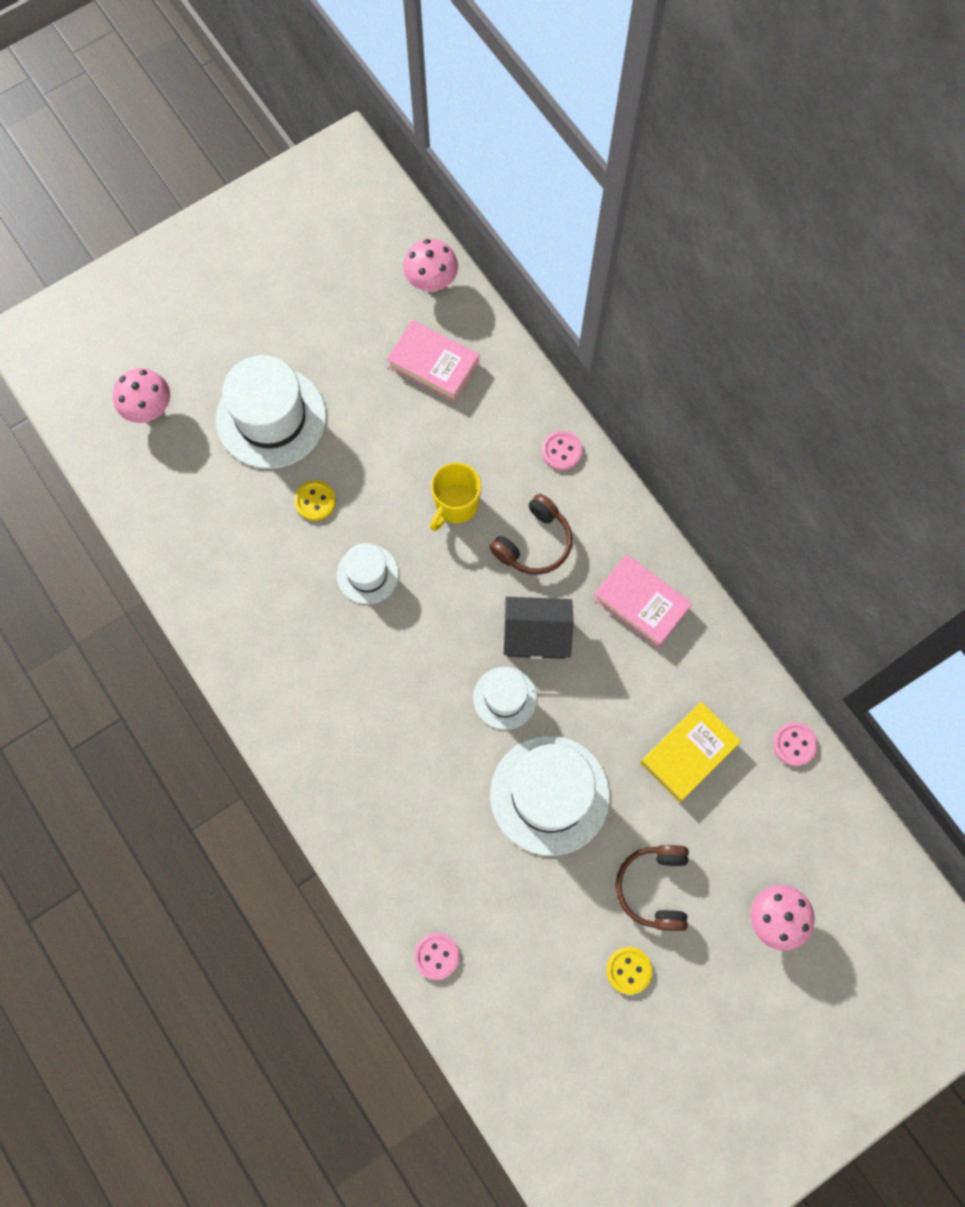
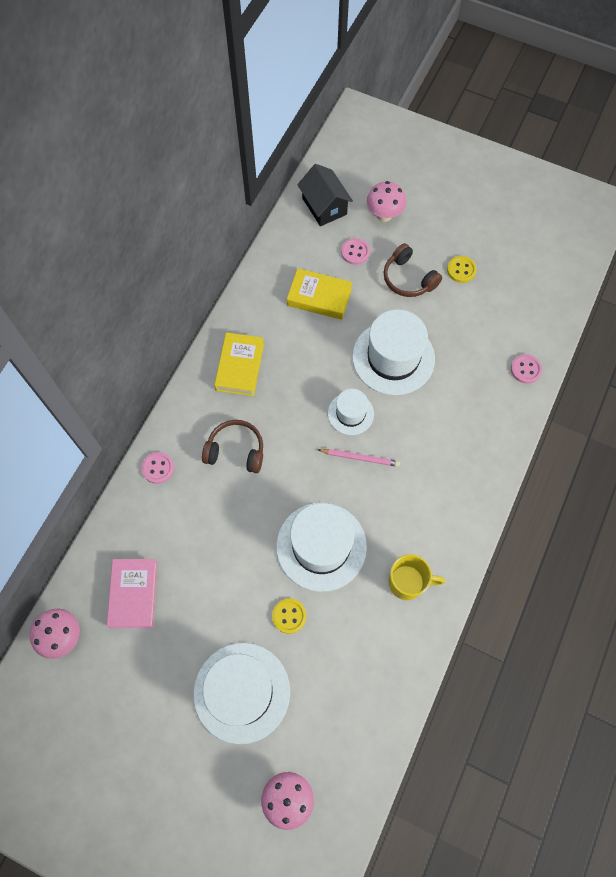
camera: 120 degrees left, 5 degrees down
white hat [337,543,399,604] -> white hat [276,503,367,592], size x1.83
yellow mug [430,463,481,531] -> yellow mug moved to [389,554,445,600]
black house [504,597,574,659] -> black house moved to [297,164,353,226]
pink book [593,554,692,648] -> yellow book [214,332,264,396]
brown headphones [616,845,689,931] -> brown headphones turned 75 degrees clockwise [384,243,442,297]
pink button [773,722,818,766] -> pink button moved to [341,238,370,265]
none -> pink pencil [319,449,400,467]

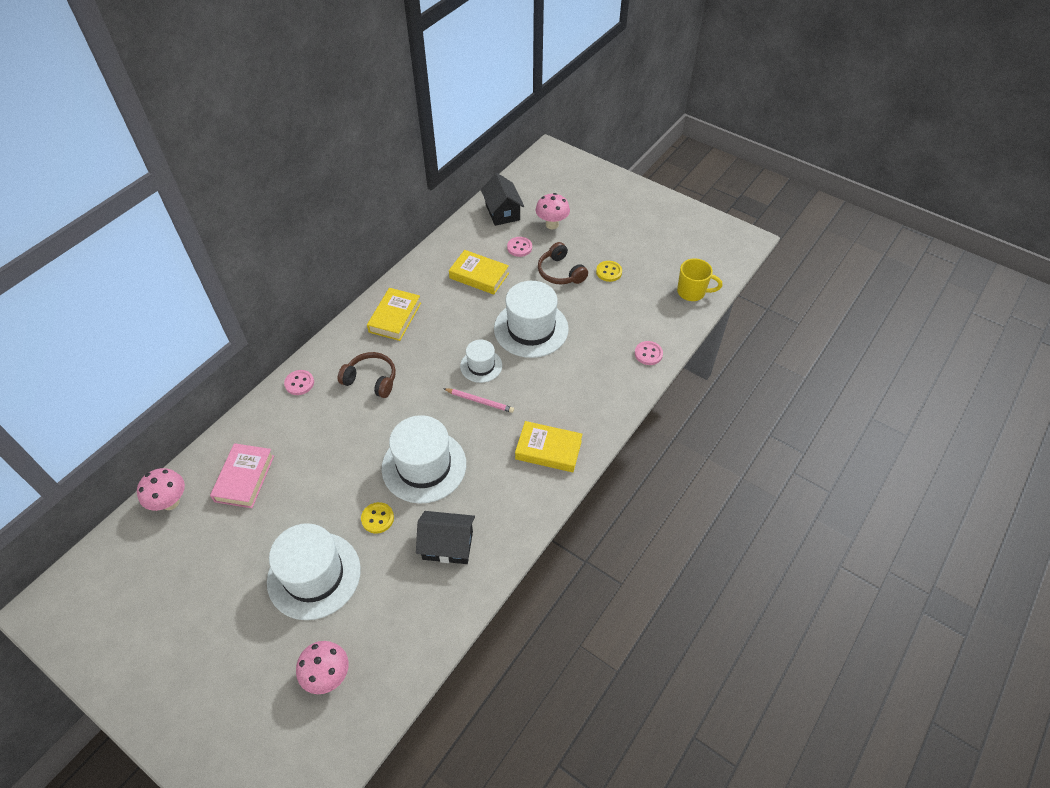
camera: 10 degrees right, 15 degrees down
yellow mug [389,554,445,600] -> yellow mug moved to [677,258,722,301]
none -> black house [416,511,475,564]
none -> yellow book [515,421,583,472]

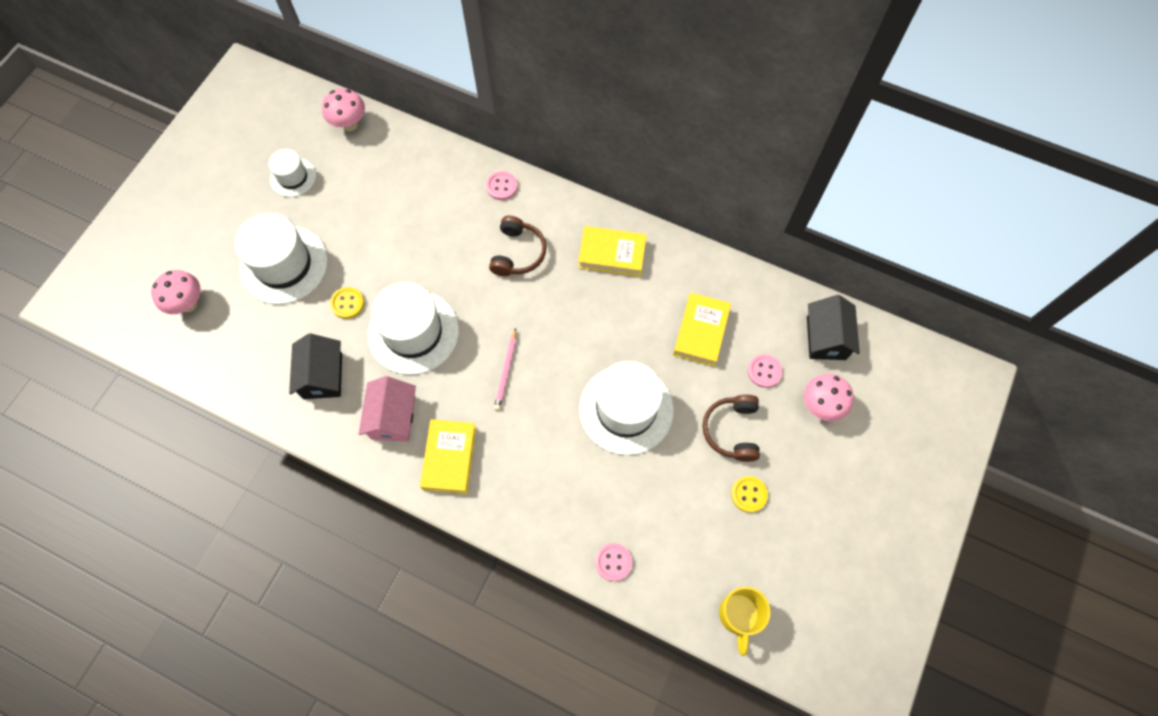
camera: 80 degrees right, 15 degrees up
pink book [210,443,274,508] -> none
white hat [460,340,502,383] -> white hat moved to [268,149,316,197]
black house [481,173,524,226] -> black house turned 60 degrees counterclockwise [807,295,860,360]
brown headphones [538,242,588,285] -> brown headphones turned 45 degrees counterclockwise [703,394,760,462]
none -> pink house [359,376,416,442]

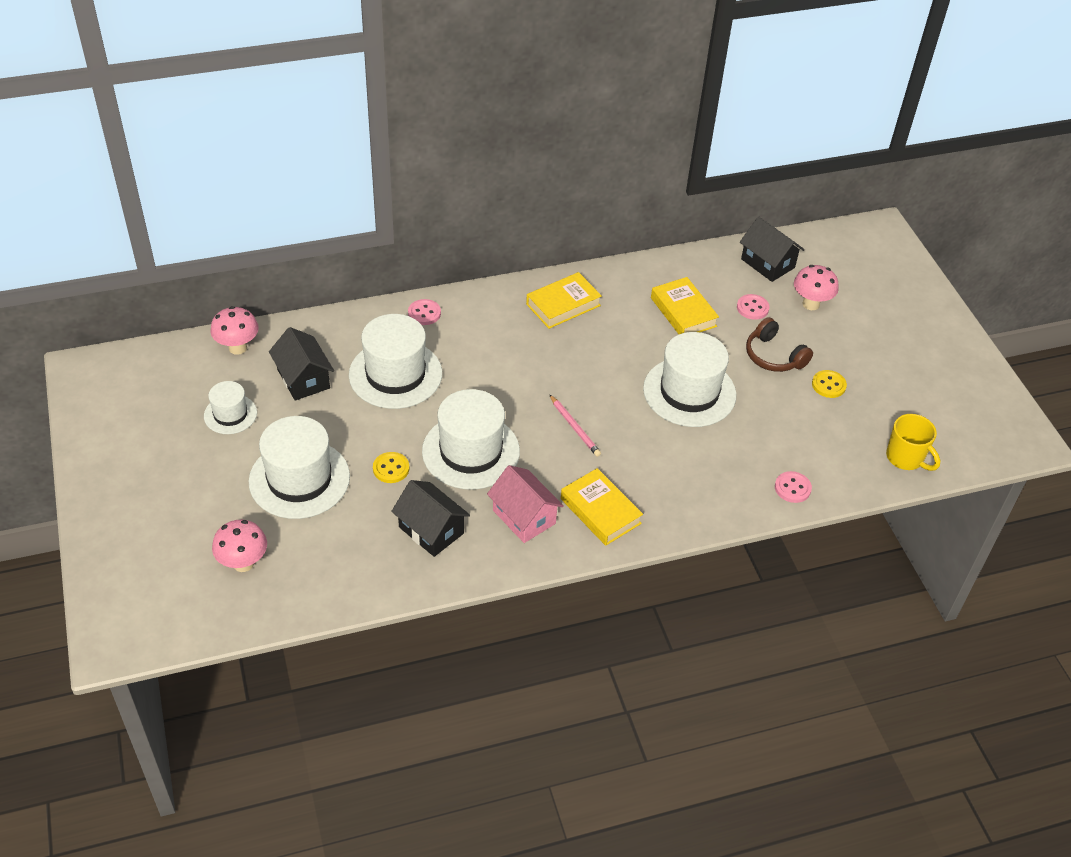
camera: 45 degrees left, 20 degrees down
brown headphones [489,215,547,276] -> none
none -> black house [269,327,334,401]
none -> white hat [349,314,442,409]

